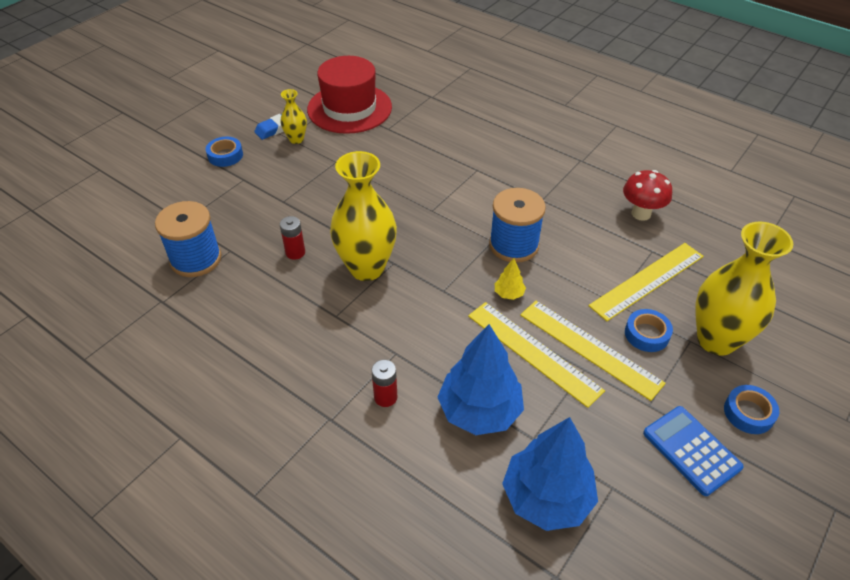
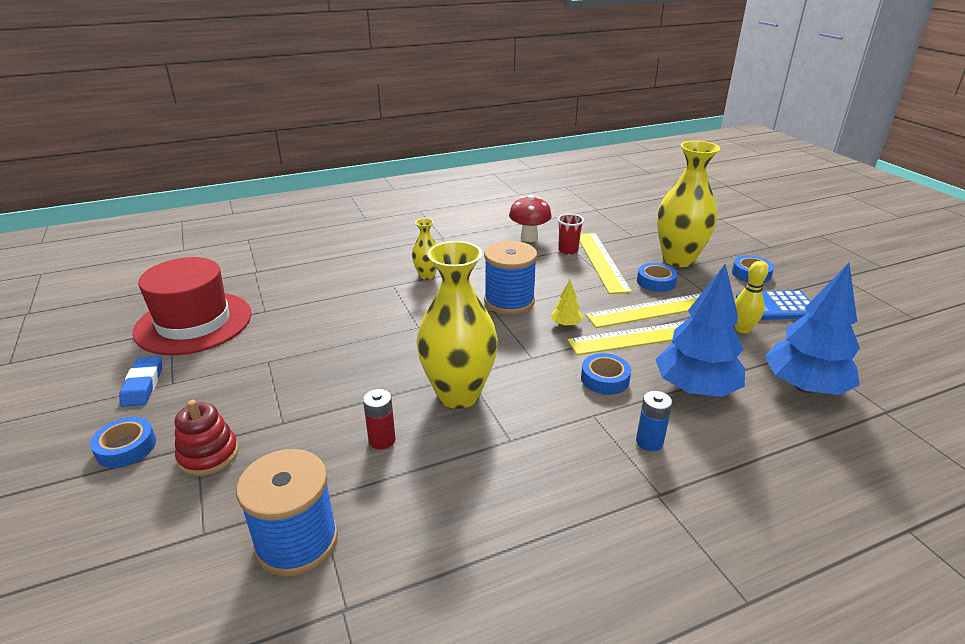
camera: 60 degrees left, 15 degrees down
yellow vase [280,89,307,144] -> yellow vase moved to [412,218,437,280]
red battery [371,360,397,407] -> blue battery [636,391,672,451]
none -> red stacking toy [174,400,238,477]
none -> red cup [557,214,584,255]
none -> blue tape [581,353,631,395]
none -> yellow bowling pin [735,261,768,333]

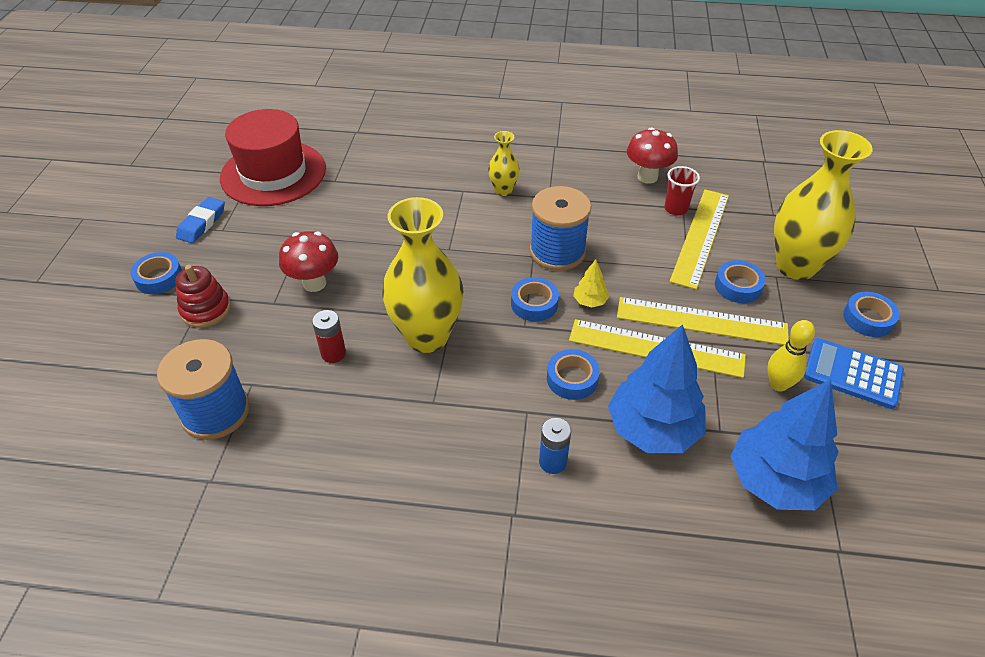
camera: 30 degrees right, 15 degrees up
none -> red mushroom [279,231,338,292]
none -> blue tape [511,277,559,321]

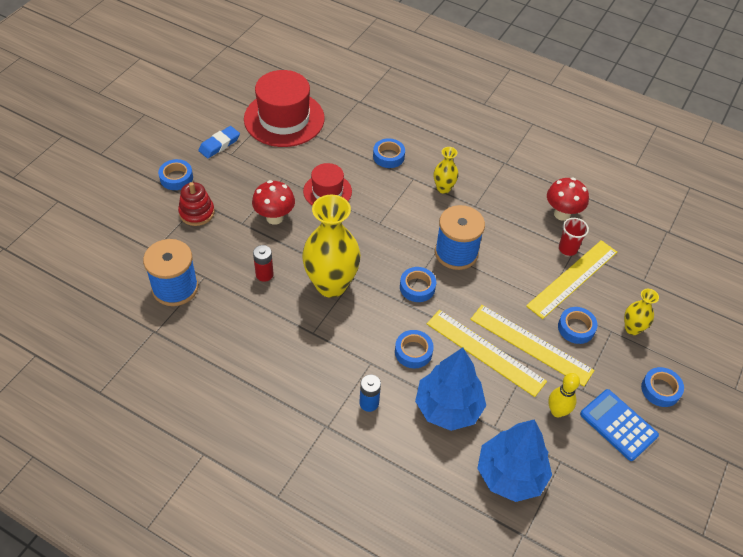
camera: 20 degrees right, 5 degrees up
yellow tree [573,260,609,307] -> none
yellow vase [774,130,873,280] -> yellow vase [624,289,659,335], size x0.49
none -> red hat [303,163,352,206]
none -> blue tape [373,138,405,168]

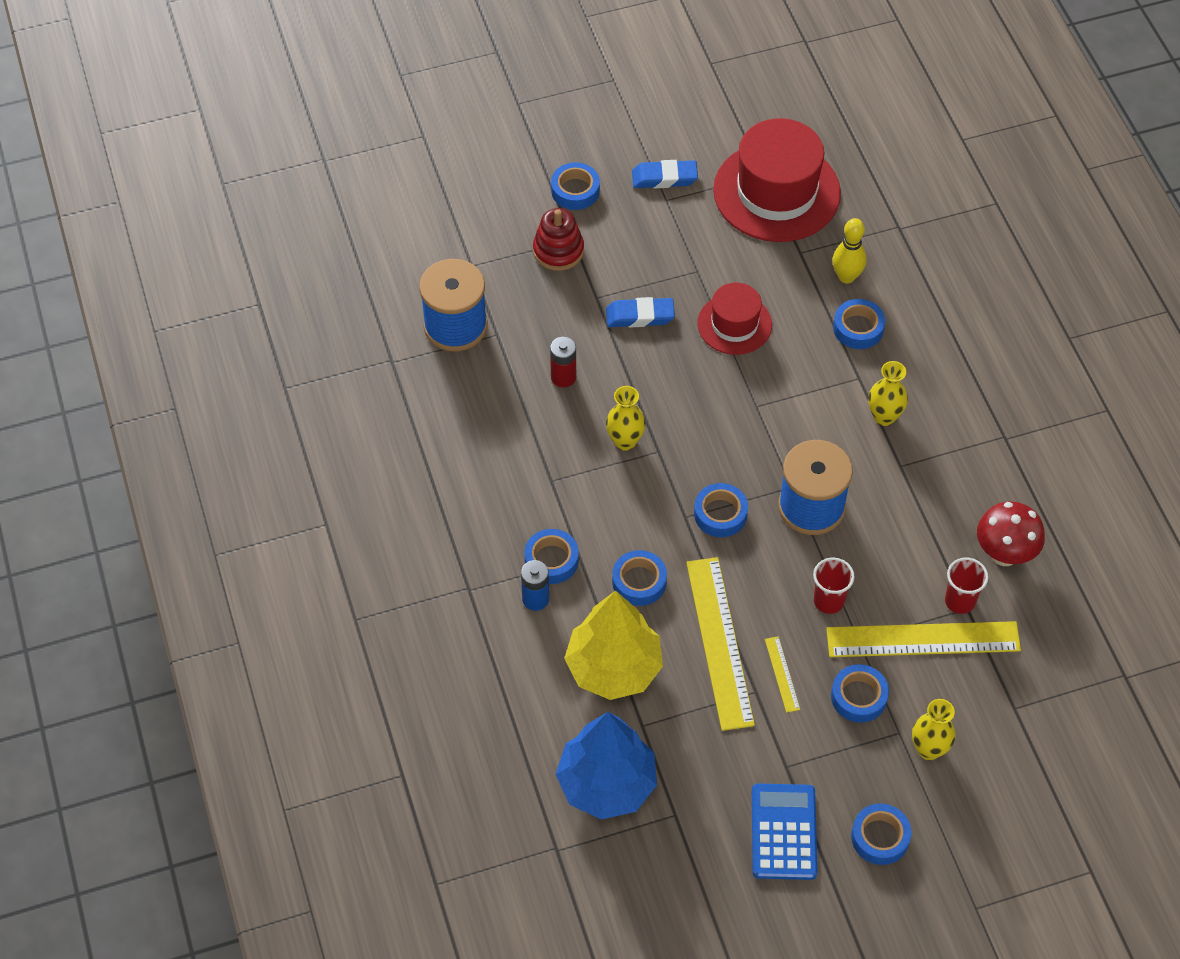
camera: 45 degrees right, 5 degrees up
red mushroom [252,180,295,225] -> blue eraser [606,297,675,328]
yellow vase [302,195,361,298] -> yellow vase [606,386,646,451], size x0.49
blue tree [415,348,486,431] -> yellow tree [564,591,663,700]
yellow ruler [470,305,595,386] -> yellow ruler [765,636,800,713], size x0.43
yellow bowling pin [548,373,580,417] -> yellow bowling pin moved to [832,218,866,283]
none -> blue tape [524,529,579,584]
none -> red cup [813,558,855,614]

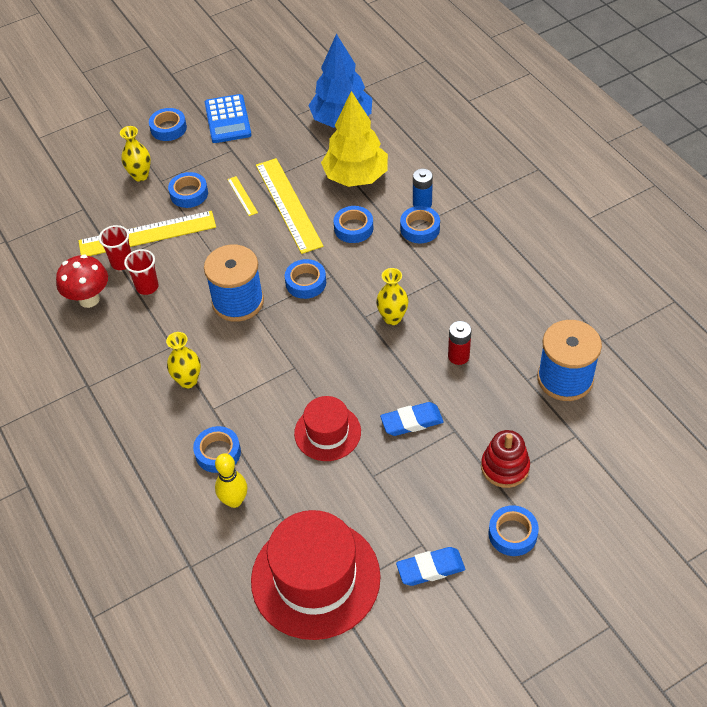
camera: 170 degrees right, 5 degrees down
red cup [813,558,855,614] -> red cup moved to [124,249,159,295]

